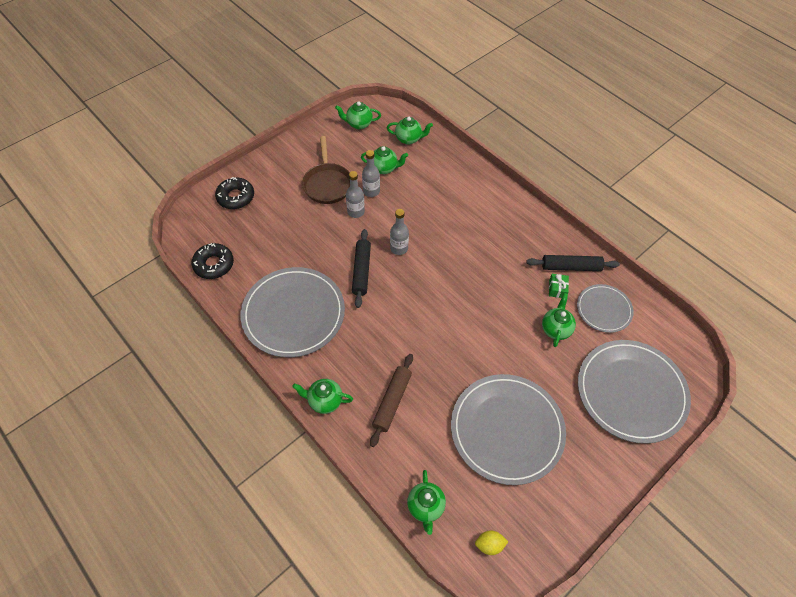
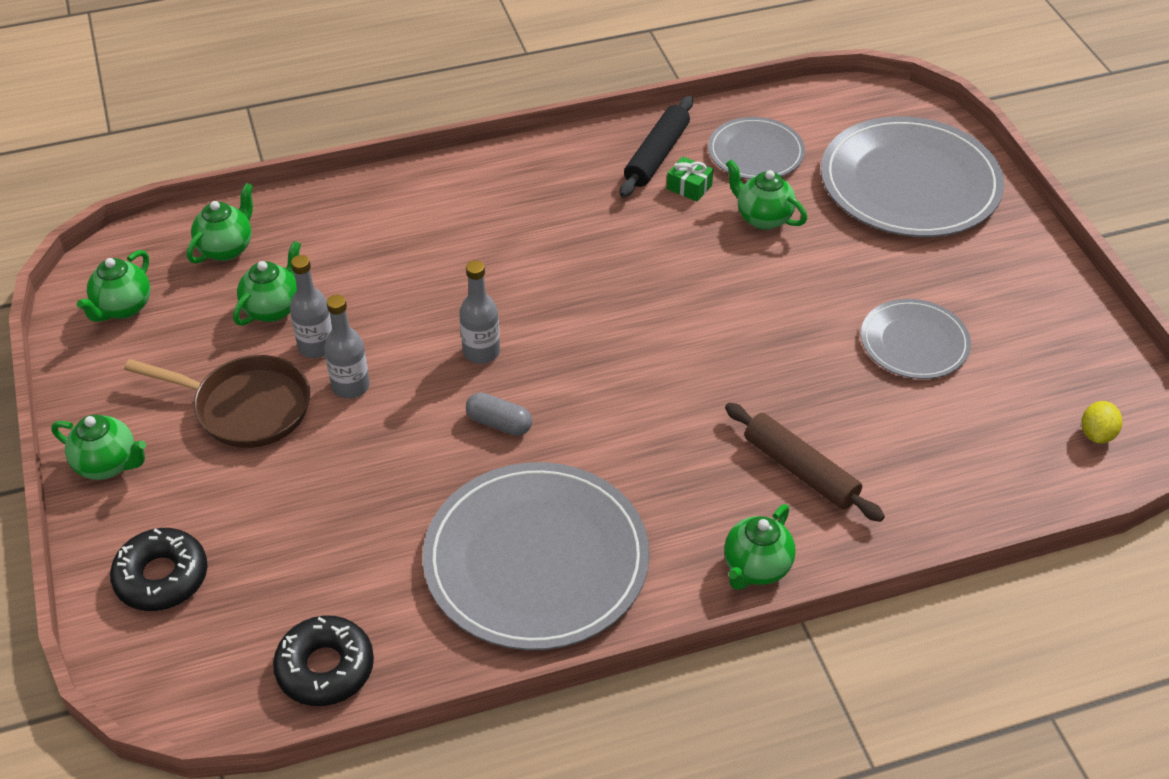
camera: 65 degrees left, 10 degrees down
black rolling pin [352,229,371,308] -> grey capsule [466,393,532,436]
green teapot [407,470,446,535] -> green teapot moved to [51,415,146,480]
grey plate [451,374,566,485] -> grey plate [861,299,971,379], size x0.55

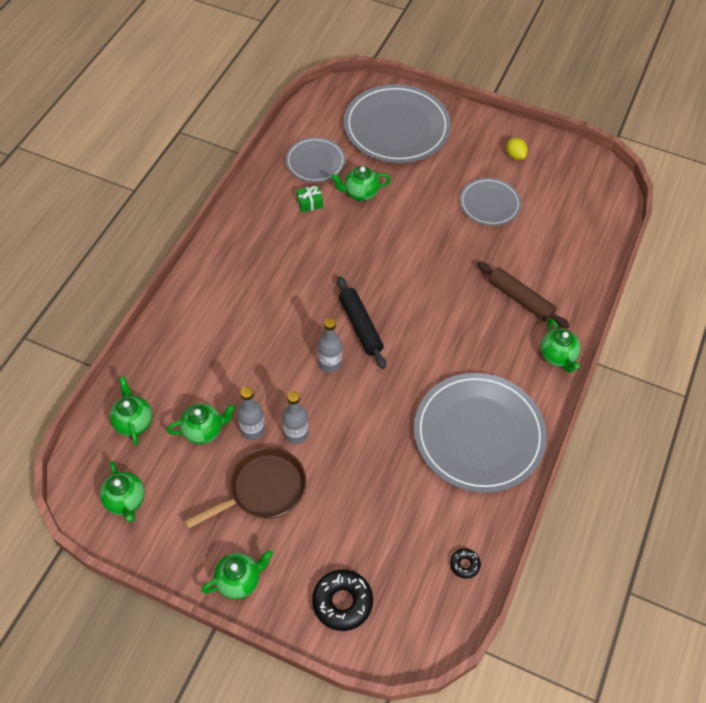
camera: 50 degrees left, 10 degrees up
green teapot [233,241,301,326] -> green teapot turned 90 degrees clockwise [166,404,236,444]
black donut [273,616,374,706] -> black donut [450,548,481,579], size x0.51
grey capsule [466,393,532,436] -> none
black rolling pin [620,96,693,198] -> black rolling pin moved to [337,276,386,369]
brown rolling pin [725,403,885,522] -> brown rolling pin turned 45 degrees clockwise [477,261,570,329]
yellow lemon [1081,401,1122,444] -> yellow lemon moved to [506,138,528,160]

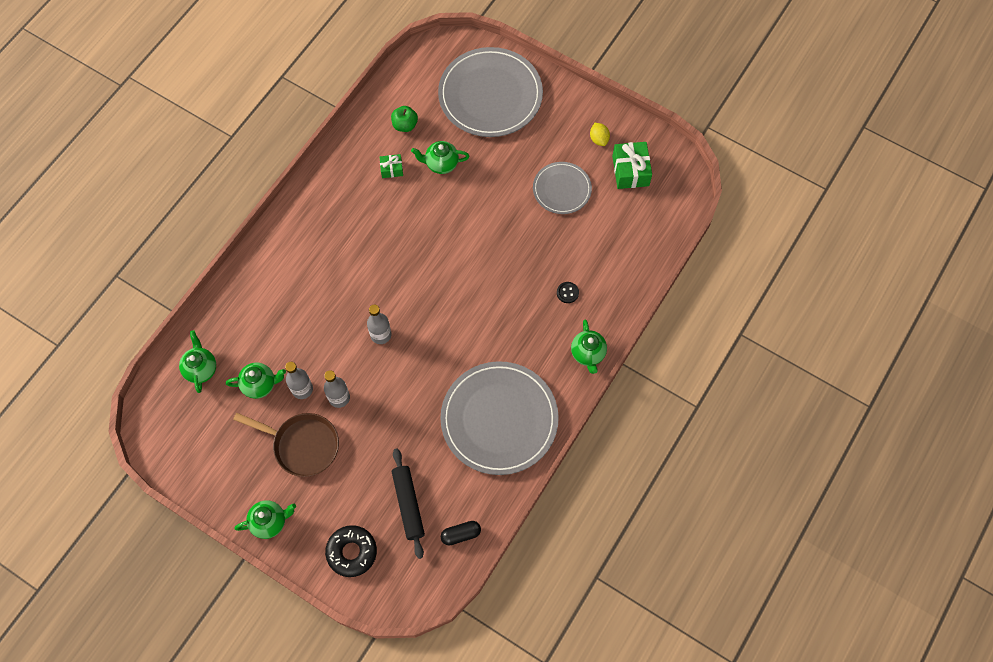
camera: 10 degrees right, 10 degrees up
green teapot [100,461,145,522] -> none
brown pan [185,447,306,529] -> brown pan turned 45 degrees clockwise [233,413,339,477]
grey plate [286,137,346,182] -> green apple [391,106,418,132]
black rolling pin [337,276,386,369] -> black rolling pin moved to [392,448,425,559]
black donut [450,548,481,579] -> black capsule [441,521,481,545]
brown rolling pin [477,261,570,329] -> black button [557,282,579,303]
none -> green gift [612,142,652,189]

